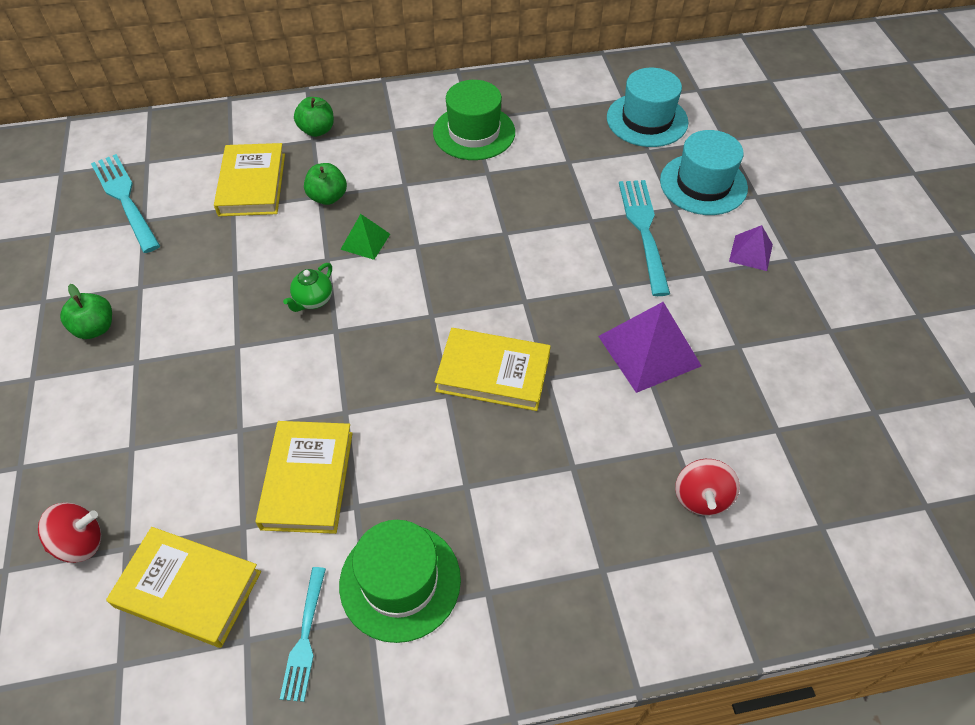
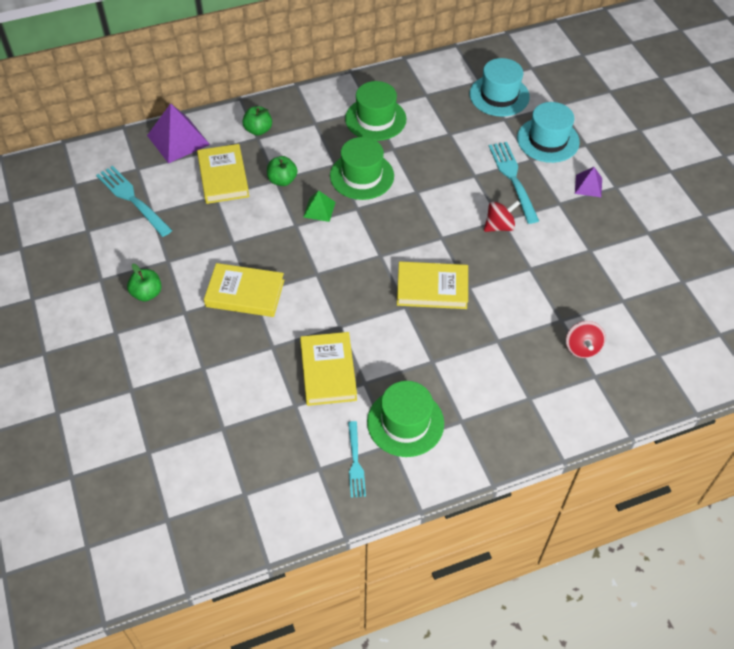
camera: 10 degrees left, 0 degrees up
red spinning top [38,503,101,563] -> red spinning top moved to [484,200,520,232]
yellow book [106,527,261,648] -> yellow book moved to [204,263,284,317]
green teapot [283,263,332,312] -> none
purple pyramid [598,302,701,393] -> purple pyramid moved to [147,103,210,163]
none -> green hat [330,137,394,200]

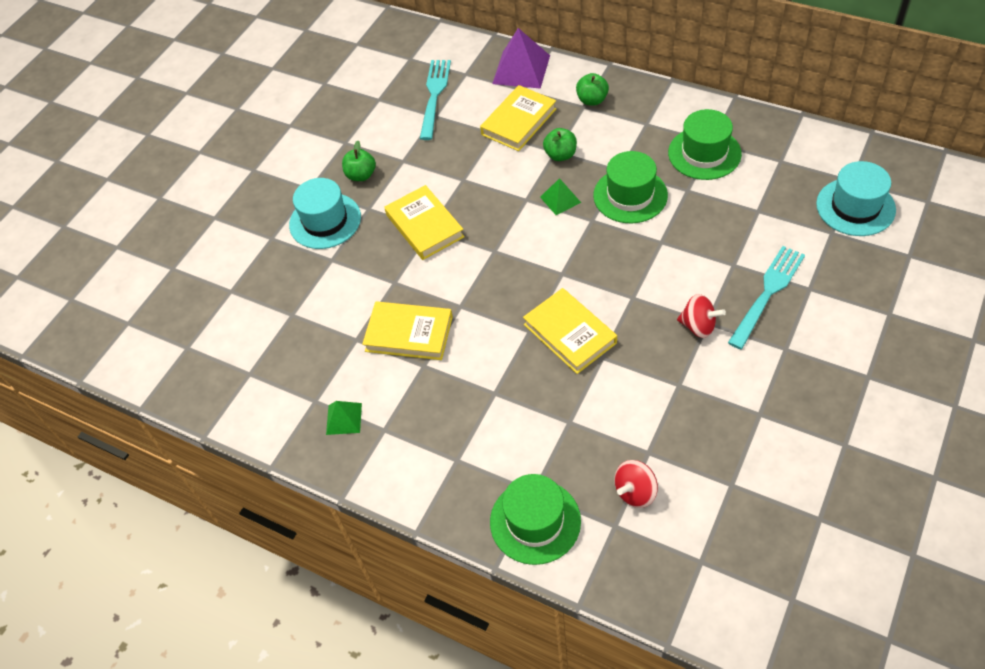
camera: 55 degrees right, 0 degrees up
yellow book [300,332,357,406] -> yellow book turned 60 degrees clockwise [362,301,453,360]
turquoise fork [348,421,366,498] -> green pyramid [326,401,362,435]
green hat [367,381,444,457] -> green hat moved to [490,474,581,565]
turquoise hat [517,102,580,163] -> turquoise hat moved to [289,178,361,249]
purple pyramid [575,167,602,197] -> none

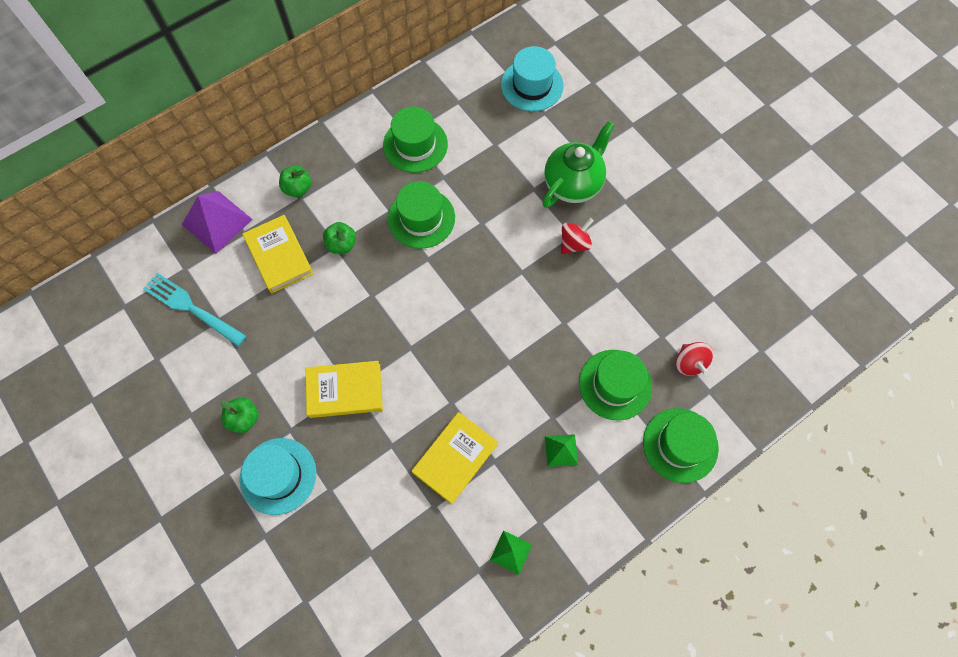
camera: 70 degrees left, 15 degrees up
yellow book [523,288,617,374] -> none
green pyramid [540,178,581,215] -> green pyramid moved to [545,434,578,467]
turquoise fork [728,246,805,349] -> green teapot [542,121,615,208]
none -> green hat [579,350,652,421]

